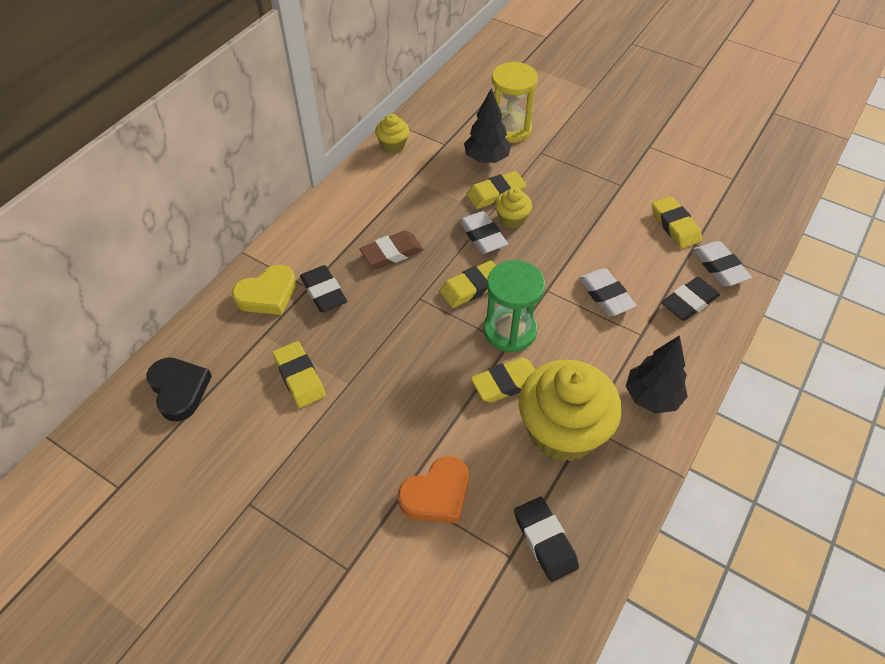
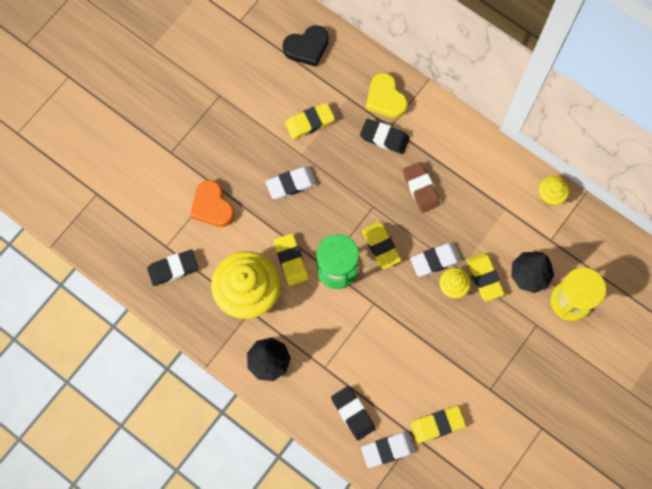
camera: 95 degrees right, 20 degrees up
black eraser [300,265,347,312] -> black eraser turned 45 degrees clockwise [360,119,410,154]
white eraser [579,268,637,316] -> white eraser moved to [266,167,317,199]

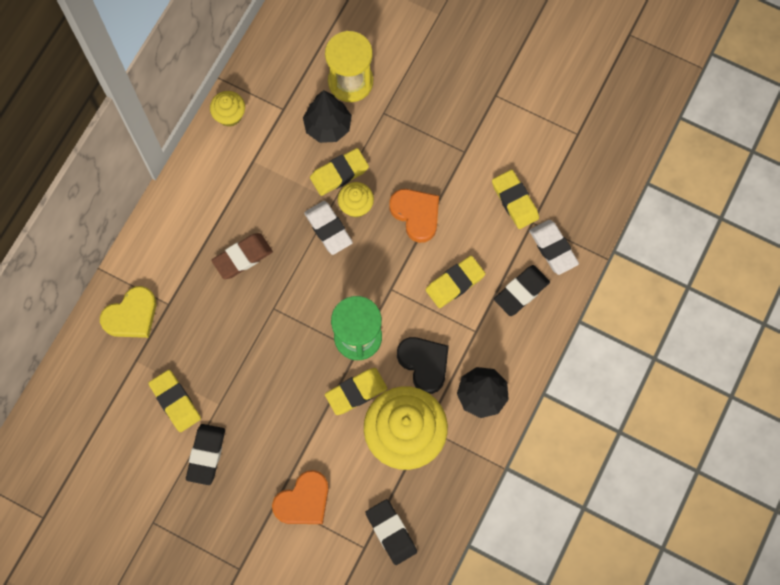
camera: 100 degrees left, 0 degrees up
white eraser [266,167,317,199] -> none
black heart [283,25,329,67] -> black heart moved to [397,337,449,394]
black eraser [360,119,410,154] -> black eraser moved to [186,424,225,485]
yellow eraser [362,222,401,269] -> yellow eraser moved to [426,256,485,308]
none -> orange heart [389,189,439,243]

